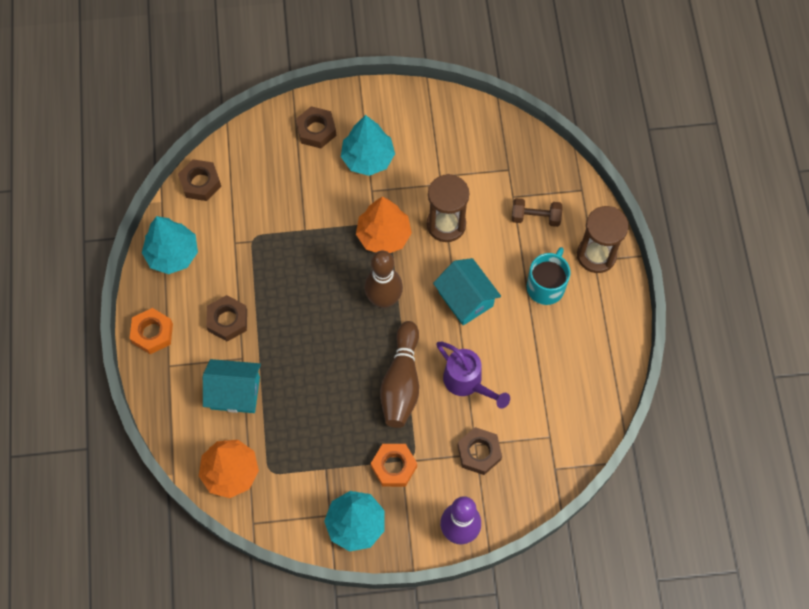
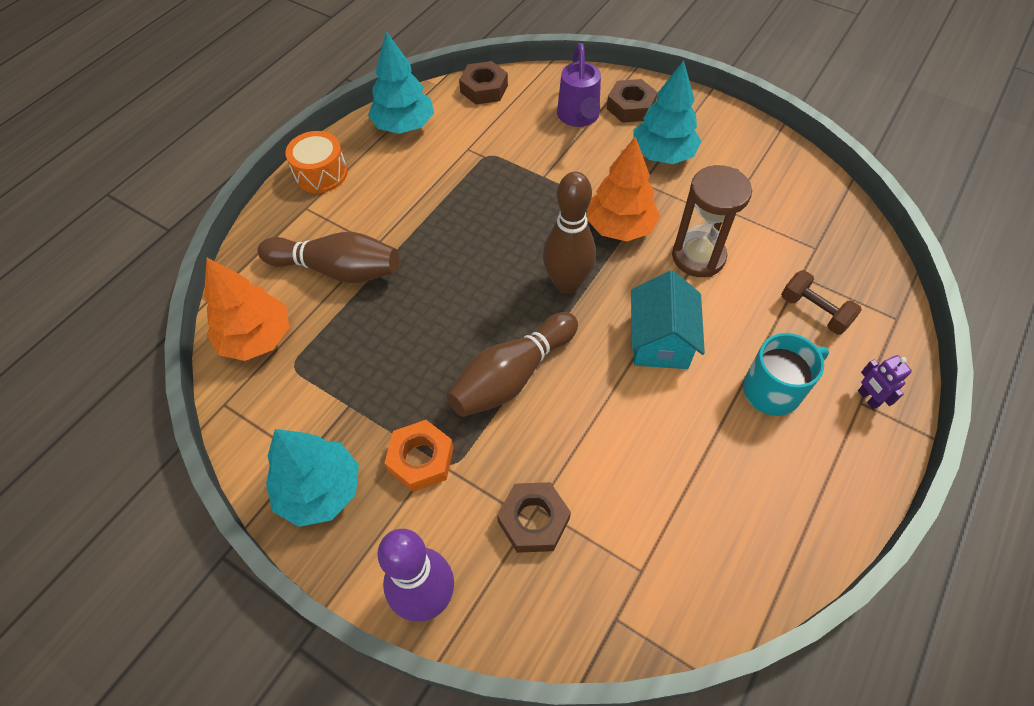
camera: 40 degrees right, 10 degrees down
orange nut [129,308,173,354] -> orange drum [285,131,347,193]
turquoise house [203,359,261,413] -> brown bowling pin [257,232,399,283]
brown nut [206,295,247,342] -> none
purple watering can [436,342,510,409] -> purple watering can moved to [557,43,601,127]
brown hourglass [577,206,628,273] -> purple robot [858,355,912,409]

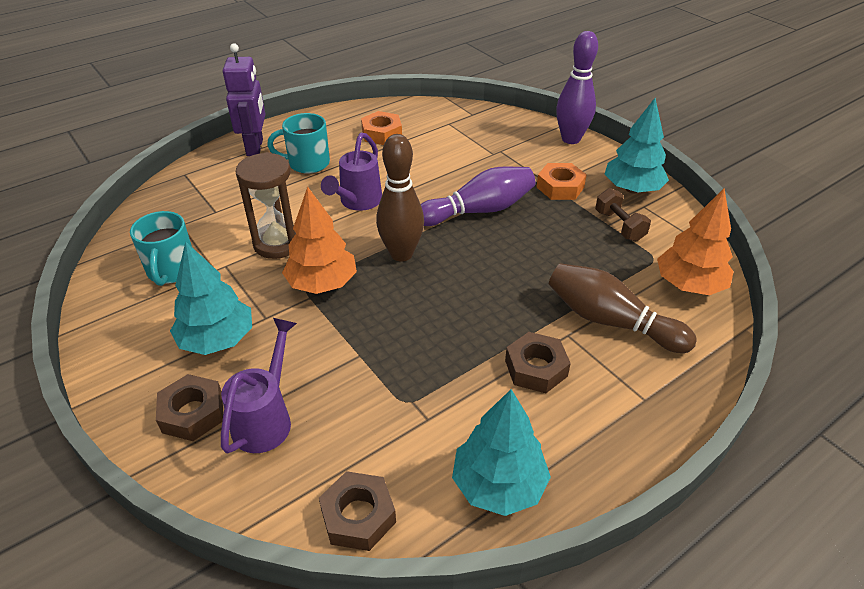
camera: 160 degrees left, 15 degrees down
orange drum [285,131,347,193] -> none
brown bowling pin [447,312,578,417] -> purple bowling pin [421,167,535,226]
brown nut [497,482,571,553] -> brown nut moved to [505,332,571,393]
turquoise house [631,270,705,369] -> purple watering can [321,133,382,211]
brown dumbbell [781,270,862,335] -> brown dumbbell moved to [595,188,651,241]
purple robot [858,355,912,409] -> purple robot [223,43,265,156], size x2.01
none -> turquoise mug [130,211,192,286]
none -> orange nut [361,111,402,145]

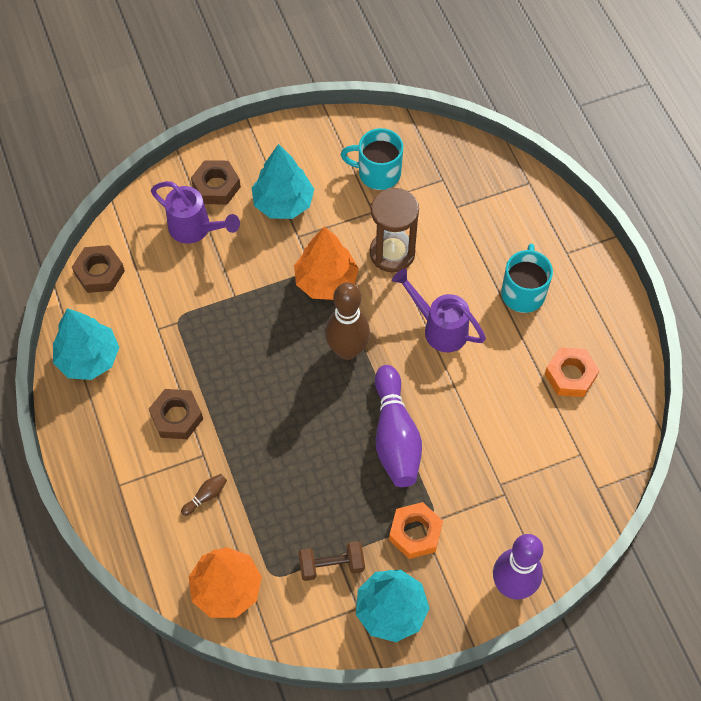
camera: 105 degrees right, 20 degrees up
purple robot [223,43,265,156] -> none
brown bowling pin [548,263,697,353] -> brown bowling pin [181,474,227,516], size x0.41

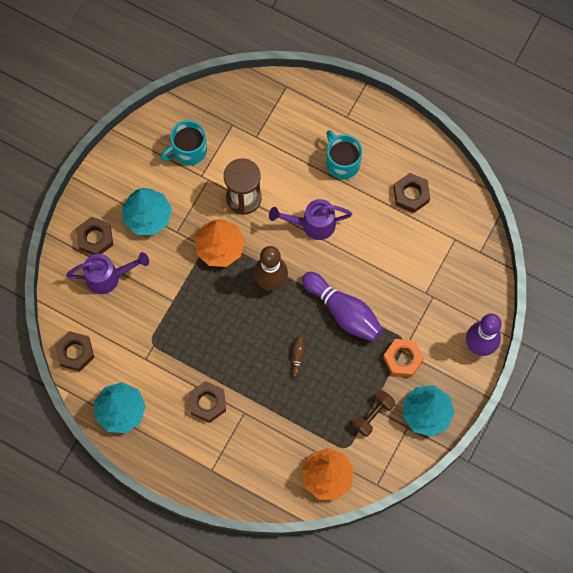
camera: 40 degrees left, 10 degrees up
brown bowling pin [181,474,227,516] -> brown bowling pin moved to [292,337,306,377]
orange nut [545,347,599,397] -> brown nut [394,173,430,213]

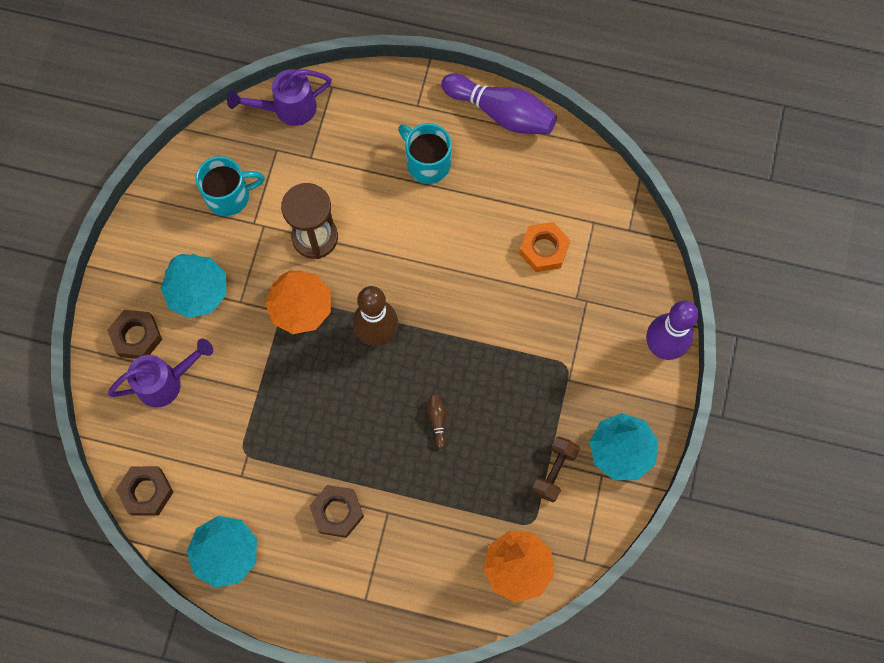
camera: 15 degrees left, 0 degrees up
turquoise mug [161,120,207,165] -> turquoise mug turned 150 degrees counterclockwise [196,156,265,216]
purple watering can [269,199,352,240] -> purple watering can moved to [227,69,332,126]
purple bowling pin [302,272,383,342] -> purple bowling pin moved to [441,73,557,134]
orange nut [383,339,424,377] -> orange nut moved to [519,222,570,272]
brown nut [394,173,430,213] -> none

